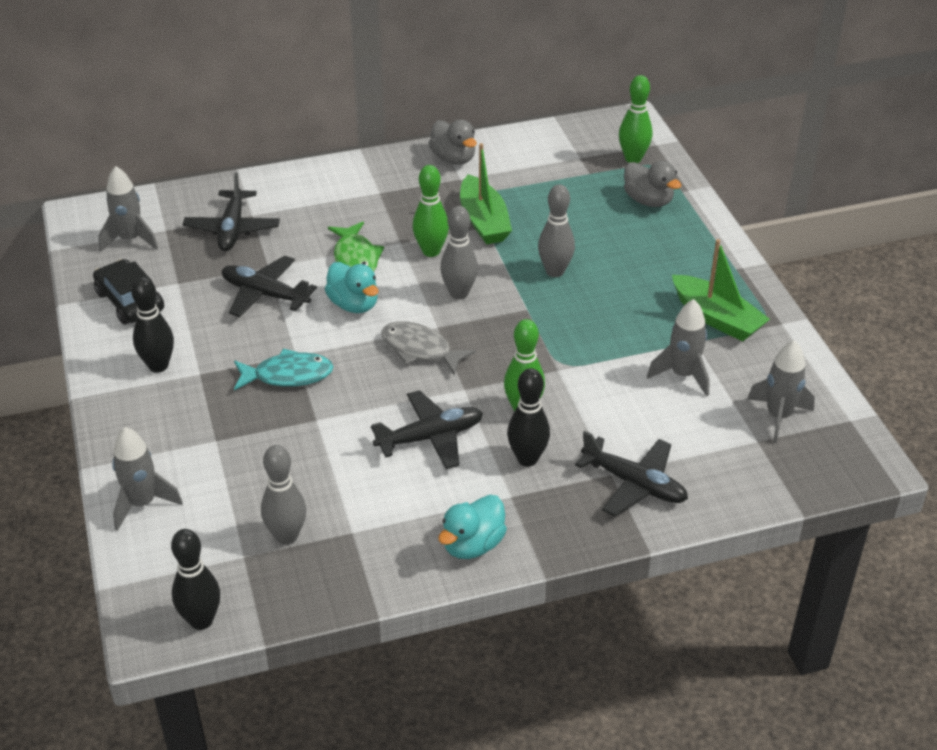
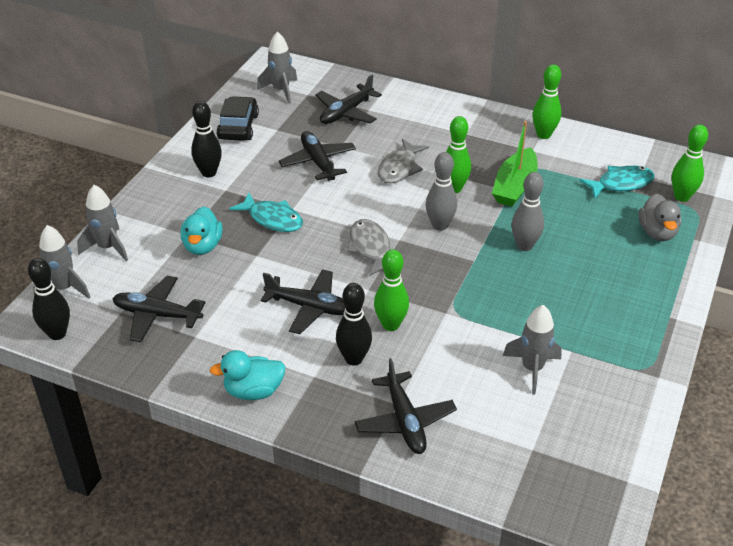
camera: 40 degrees right, 0 degrees up
grey bowling pin [261,445,306,545] -> black plane [113,276,206,342]
turquoise duck [325,262,378,313] -> turquoise duck moved to [180,206,223,255]
green fish [328,222,384,272] -> grey fish [377,139,429,183]
grey duck [429,119,477,165] -> green bowling pin [532,64,562,139]
green boat [672,239,770,342] -> none
grey rocket [748,340,815,443] -> grey rocket moved to [33,225,90,299]
none -> turquoise fish [579,166,655,199]

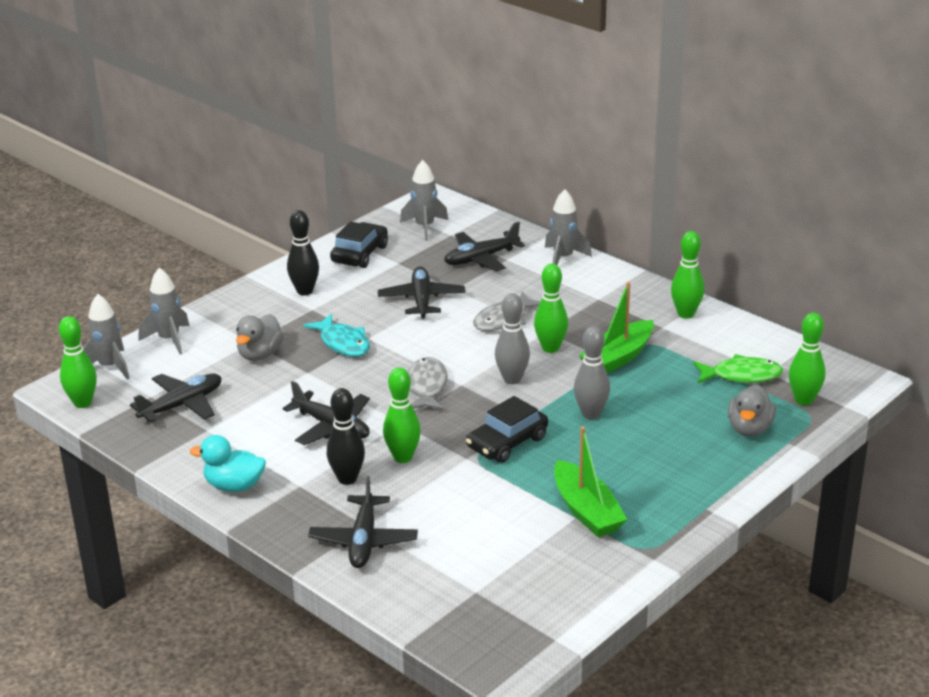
camera: 20 degrees right, 10 degrees down
black bowling pin [28,258,70,340] -> green bowling pin [59,316,97,408]
black plane [113,276,206,342] -> black plane turned 105 degrees clockwise [130,373,221,422]
turquoise duck [180,206,223,255] -> grey duck [236,314,284,361]
grey rocket [503,305,562,394] -> grey rocket moved to [545,189,592,265]
turquoise fish [579,166,655,199] -> green fish [693,354,783,383]
none -> black car [466,396,548,463]
none -> green boat [554,426,628,537]

